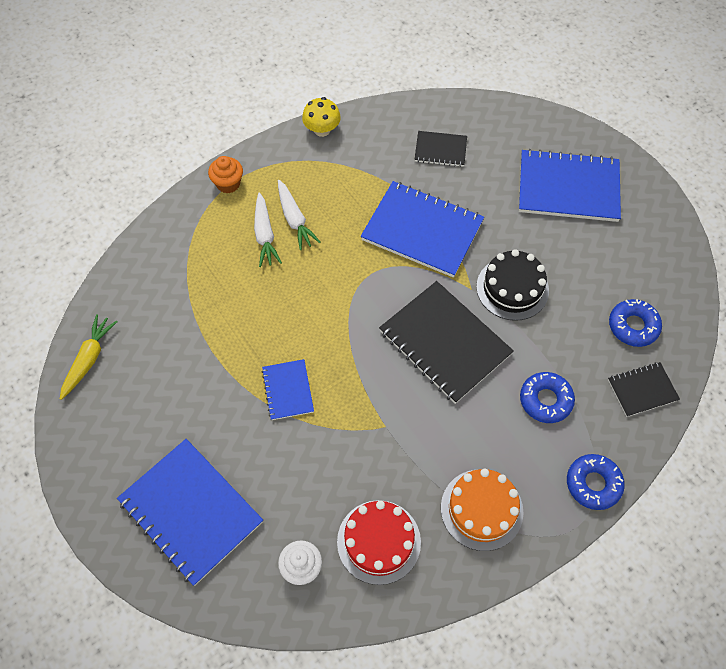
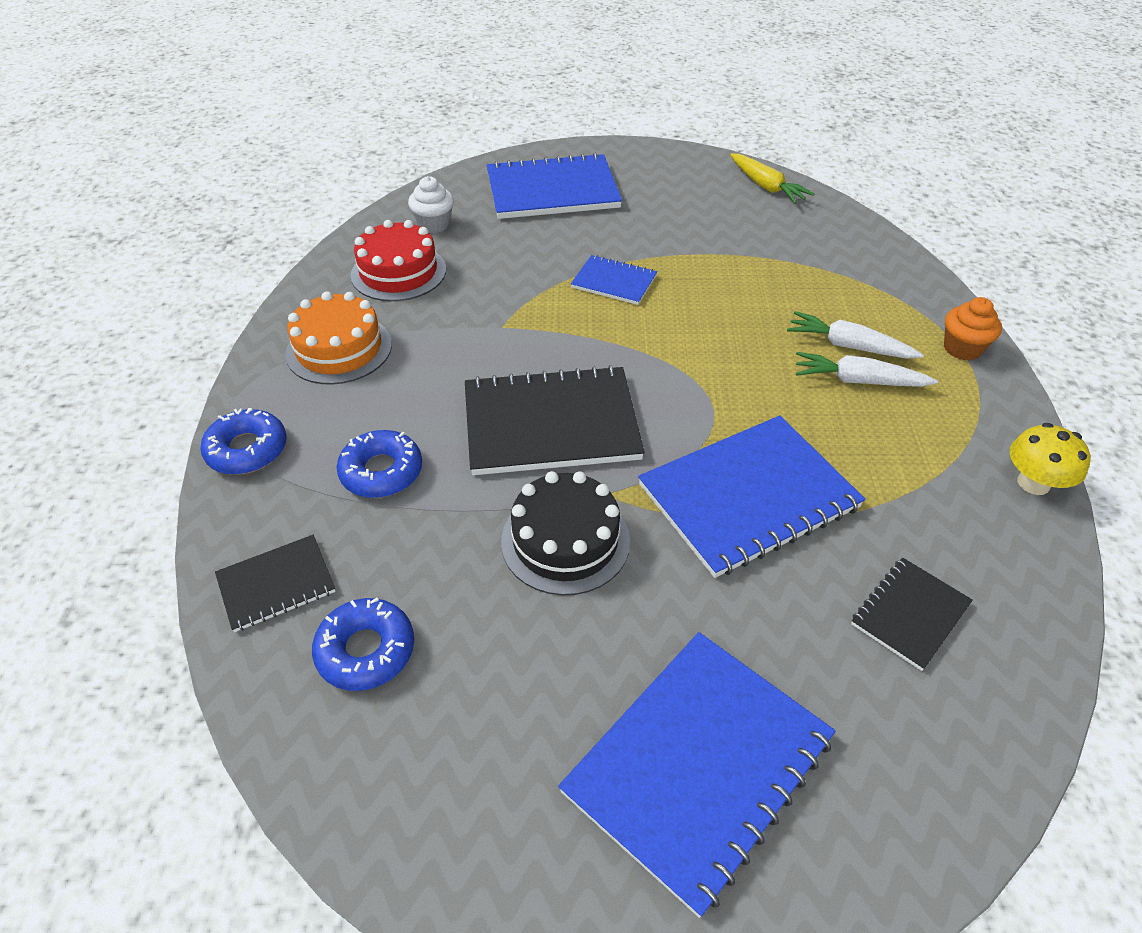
camera: 125 degrees right, 15 degrees down
black notebook [608,362,680,417] -> black notebook turned 45 degrees clockwise [215,535,336,632]

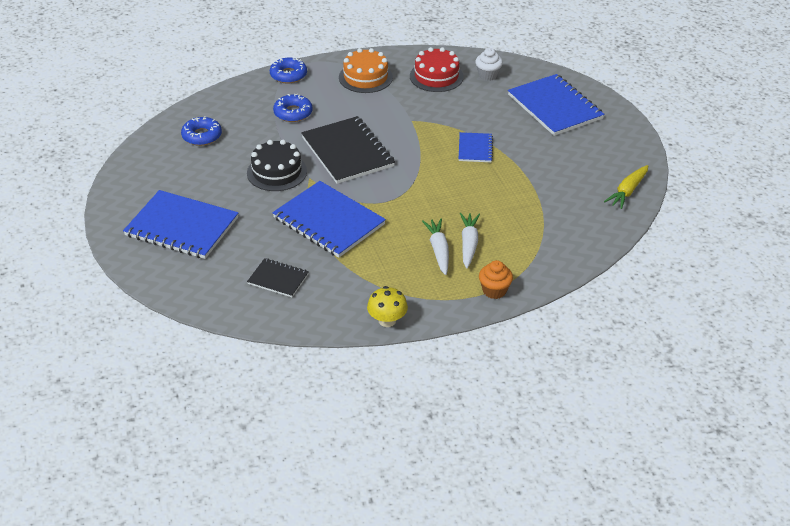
camera: 70 degrees right, 5 degrees down
black notebook [215,535,336,632] -> none

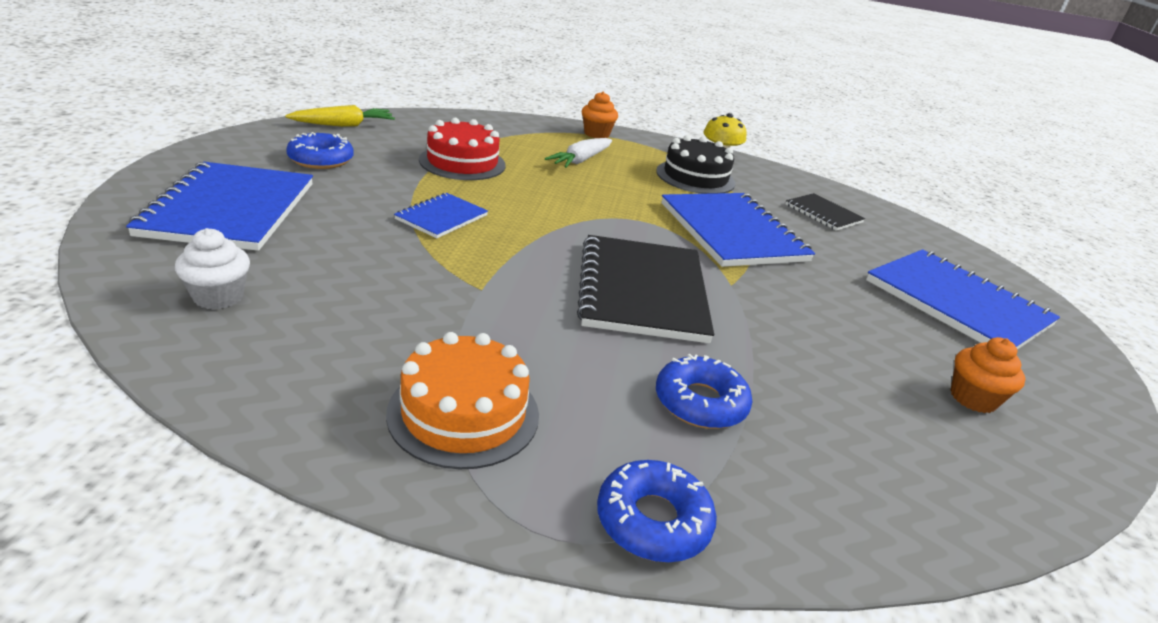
camera: 155 degrees left, 10 degrees down
blue donut [181,116,222,146] -> blue donut moved to [286,132,354,169]
black cake [247,140,307,191] -> black cake moved to [656,135,736,194]
red cake [410,47,464,92] -> red cake moved to [419,118,506,180]
white carrot [422,219,449,275] -> none
none -> orange cupcake [950,337,1026,413]

